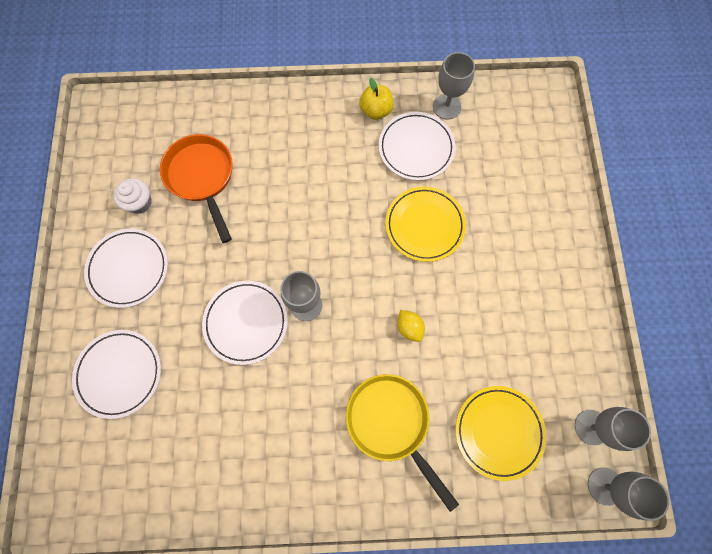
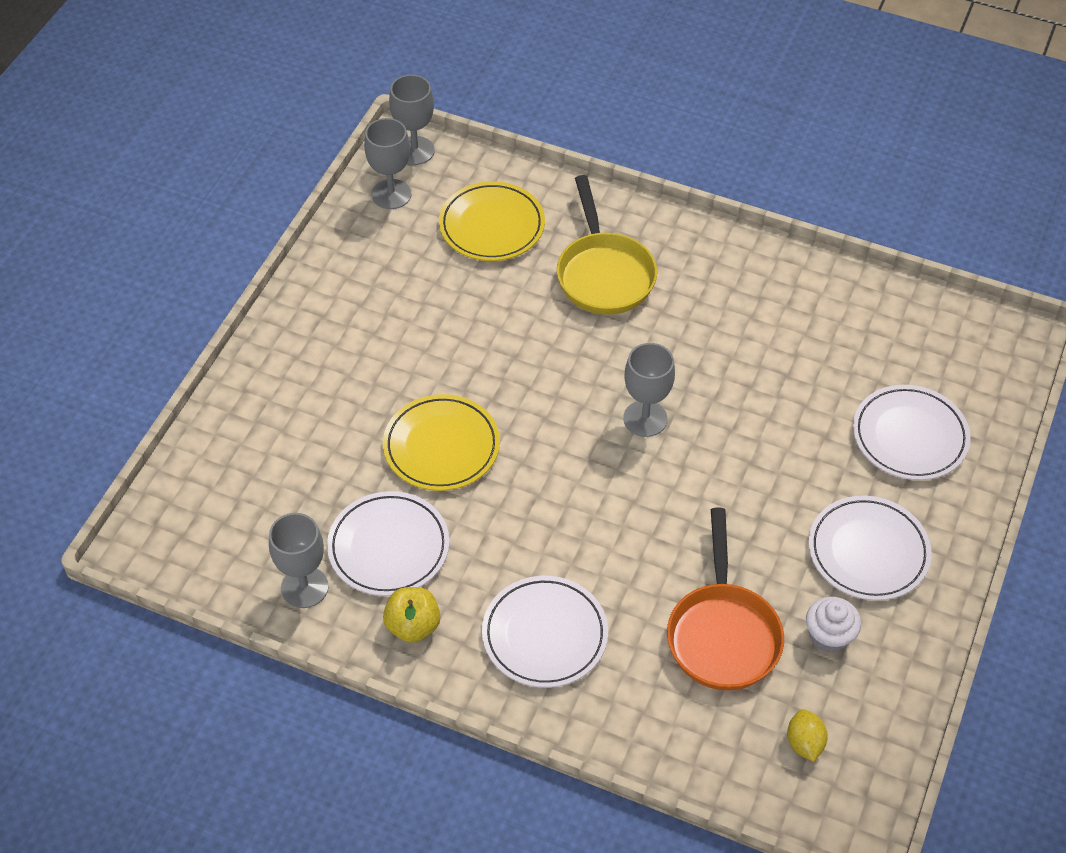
camera: 155 degrees left, 20 degrees down
white plate [202,281,288,365] -> white plate moved to [482,576,608,688]
yellow lemon [397,310,425,342] -> yellow lemon moved to [787,709,828,762]

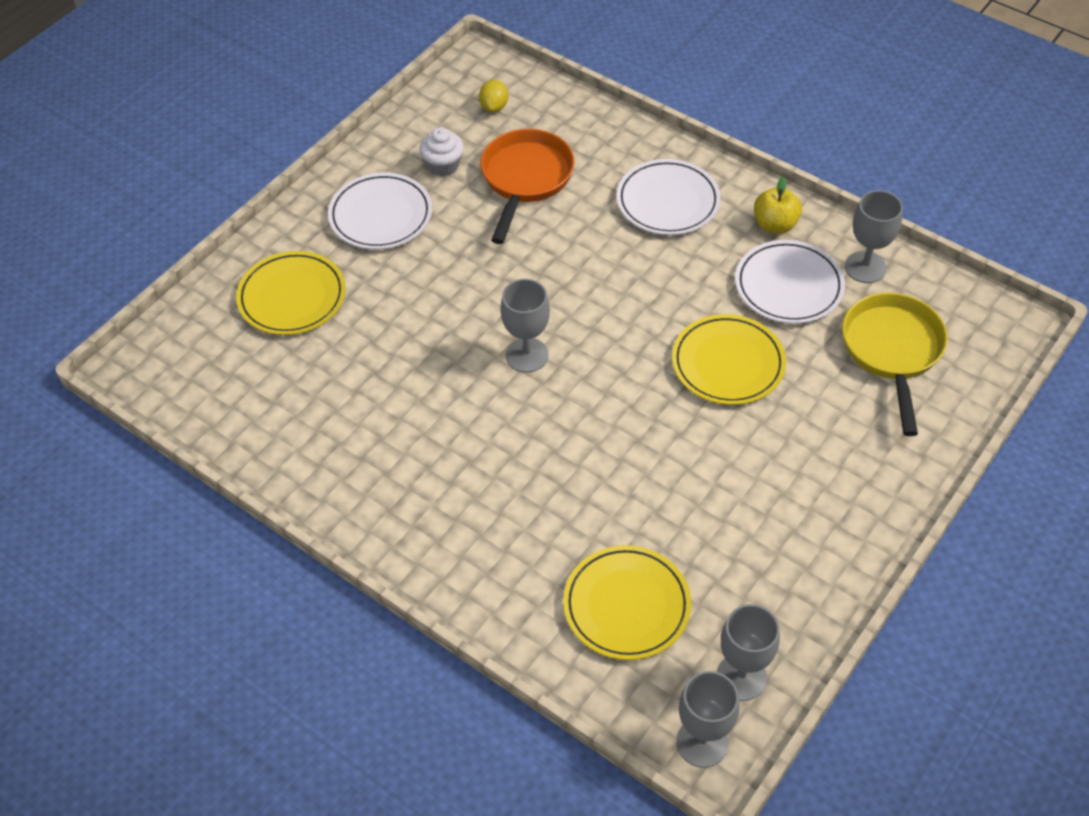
camera: 165 degrees left, 0 degrees up
yellow pan [557,175,657,315] -> yellow pan moved to [842,292,948,436]
white plate [853,385,971,480] -> yellow plate [236,251,346,335]

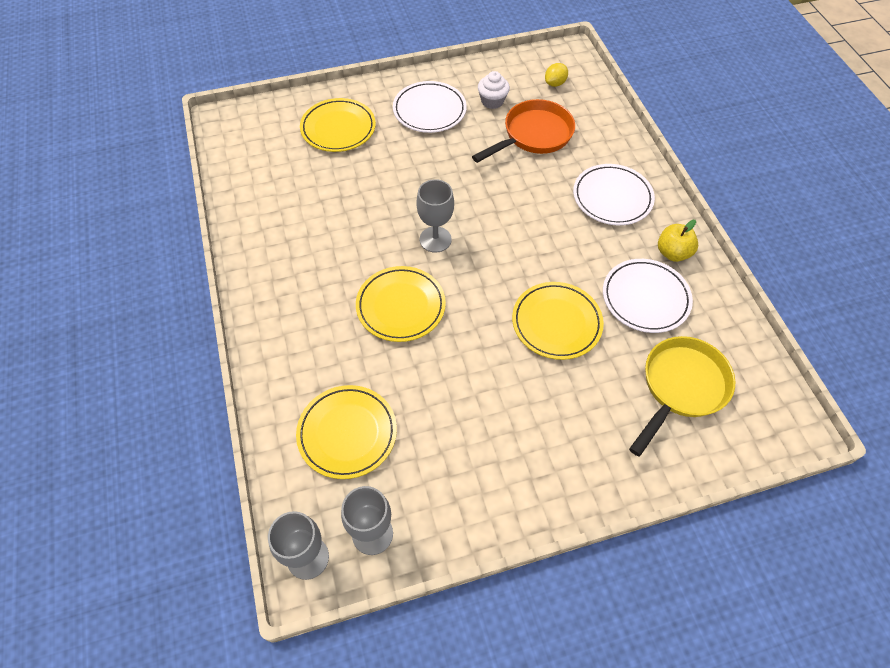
camera: 35 degrees right, 5 degrees up
grey goblet [845,190,903,283] -> none
none -> yellow plate [356,266,446,342]

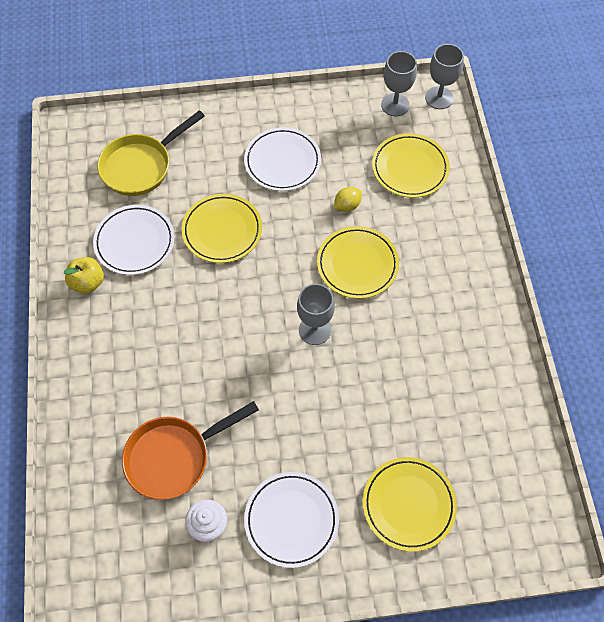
camera: 170 degrees left, 5 degrees up
yellow lemon [545,63,568,87] -> yellow lemon moved to [334,187,362,212]
white plate [573,164,655,225] -> white plate moved to [244,127,321,191]

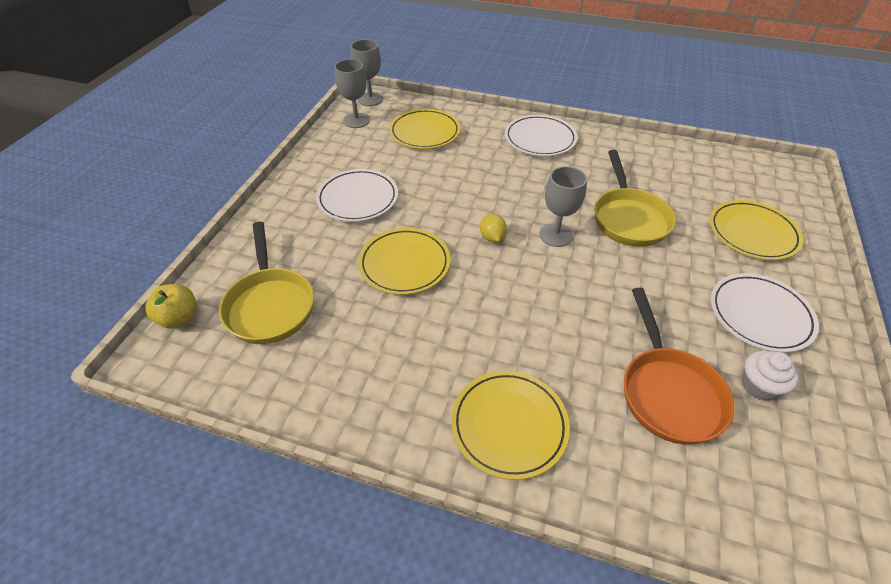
camera: 65 degrees left, 15 degrees down
yellow apple [64,257,104,294] -> yellow apple moved to [145,284,196,329]
white plate [93,205,175,275] -> white plate moved to [505,115,578,156]
yellow plate [317,226,399,299] -> yellow plate moved to [451,371,570,480]
yellow lemon [334,187,362,212] -> yellow lemon moved to [480,214,507,242]
none -> yellow pan [594,150,676,247]

